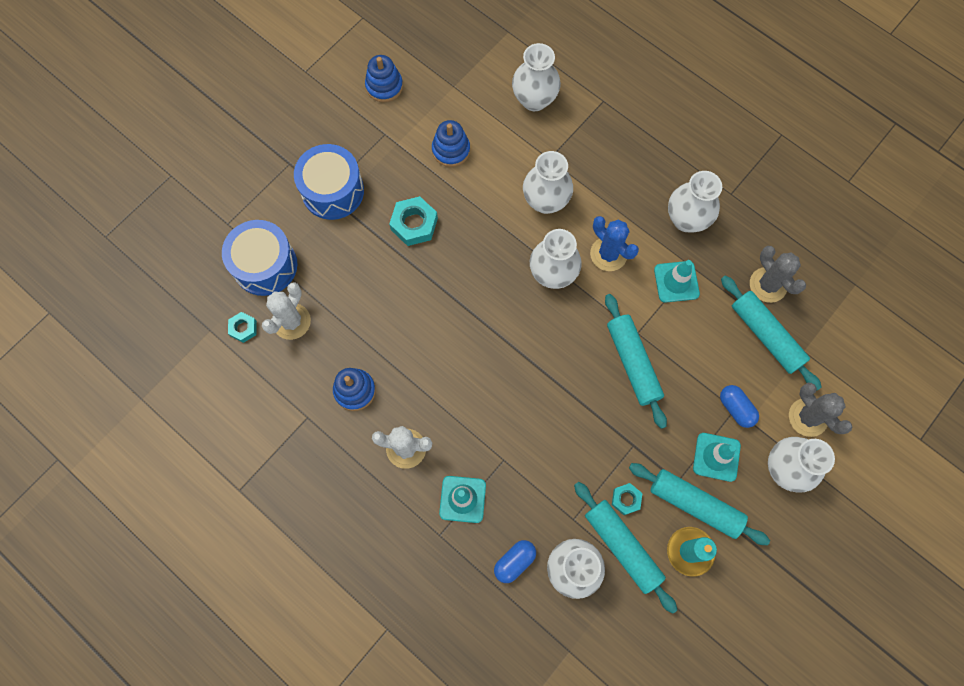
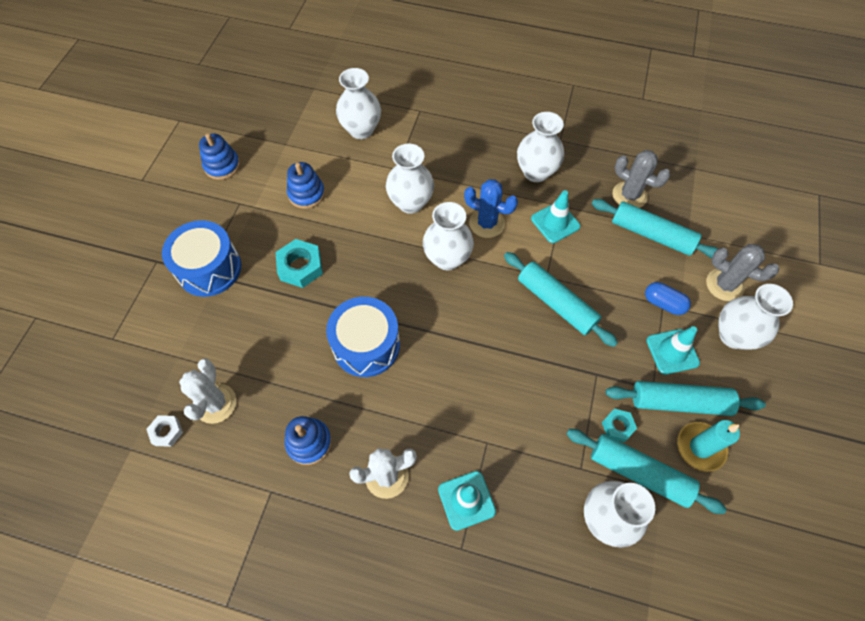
camera: 25 degrees left, 10 degrees down
blue drum [222,220,298,296] -> blue drum moved to [326,297,400,377]
turquoise nut [228,312,257,343] -> white nut [146,415,183,447]
blue capsule [494,540,536,583] -> none

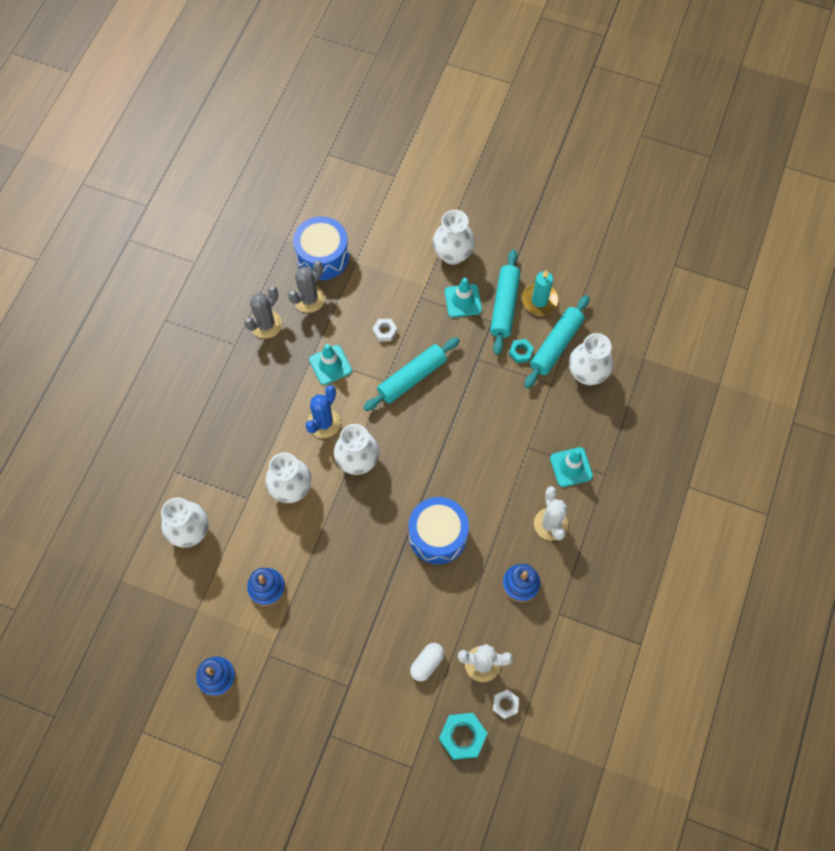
camera: 85 degrees left, 5 degrees up
blue drum [162,220,241,297] -> blue drum moved to [293,217,349,280]
turquoise nut [275,239,323,288] -> turquoise nut moved to [439,713,487,760]
white vase [517,112,564,182] -> none
turquoise rolling pin [592,199,718,258] -> none
blue capsule [645,282,691,315] -> none
grey cactus [706,244,779,301] -> grey cactus moved to [244,286,282,339]
none -> white nut [372,319,397,341]
none -> white capsule [410,643,444,681]

